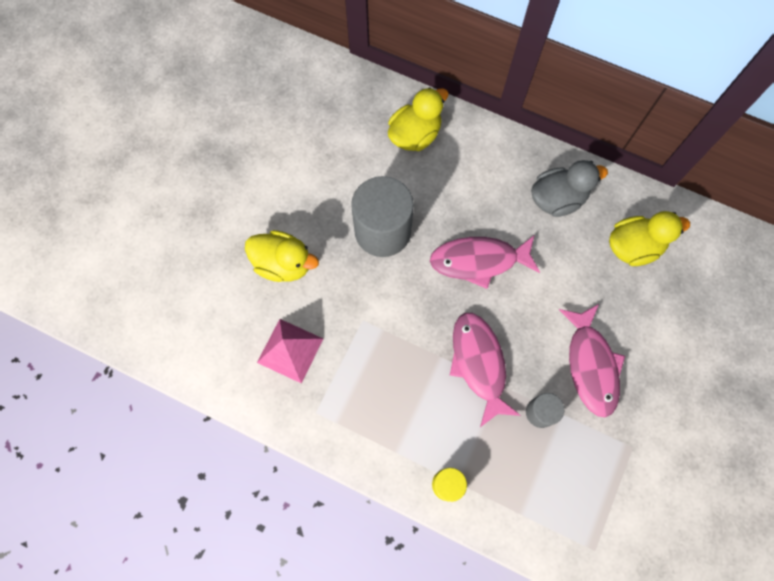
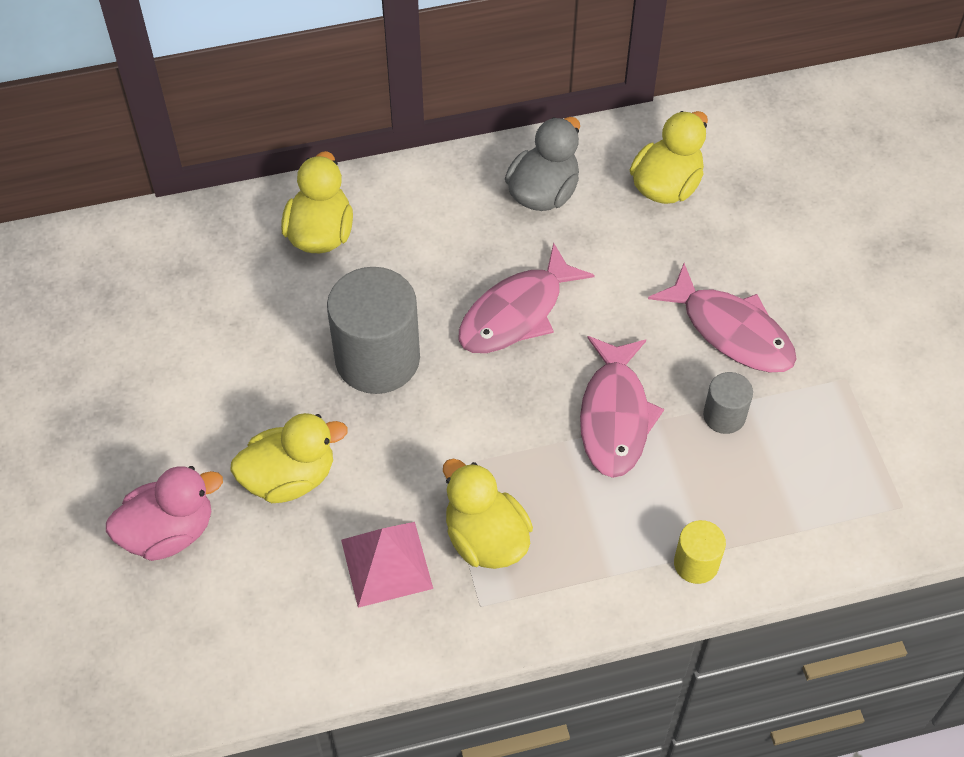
camera: 40 degrees left, 15 degrees down
pink fish [449,313,521,427] -> pink fish turned 120 degrees counterclockwise [580,336,664,478]
none -> pink duck [106,466,223,561]
none -> yellow duck [443,458,533,569]

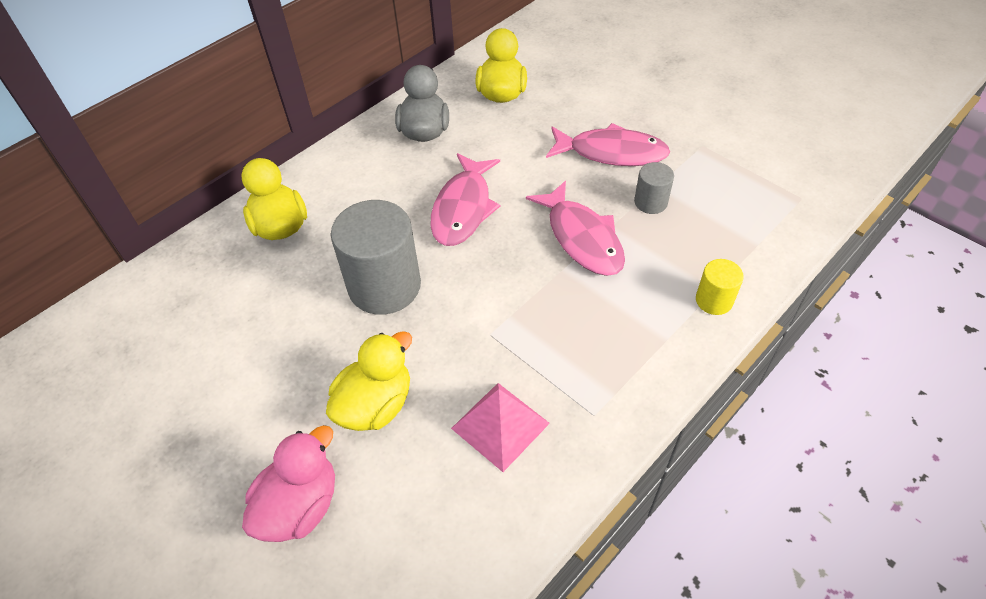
camera: 30 degrees left, 5 degrees down
yellow duck [443,458,533,569] -> none

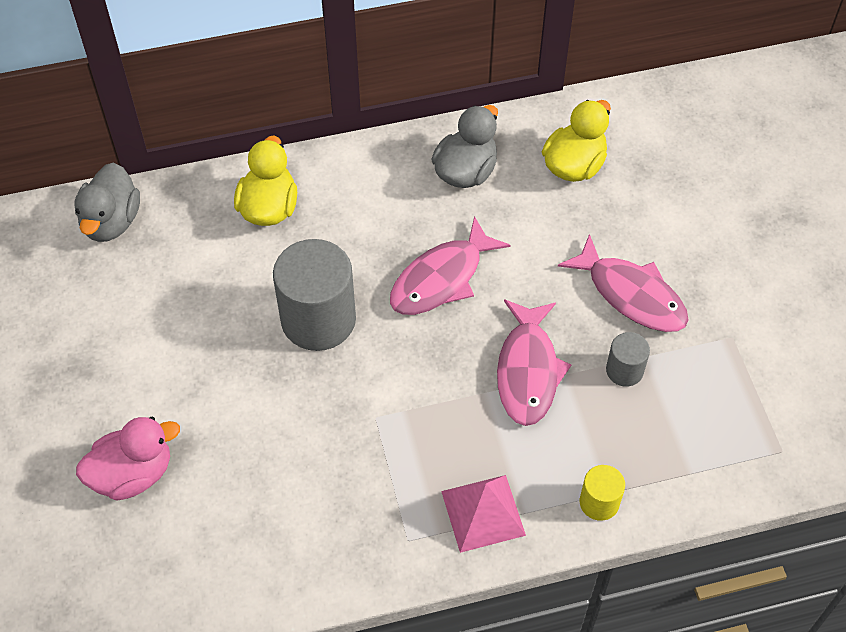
camera: 30 degrees right, 5 degrees up
yellow duck [326,331,412,431] -> none
pink pyramid [451,383,550,472] -> pink pyramid moved to [441,475,526,553]
none -> grey duck [74,163,140,242]

